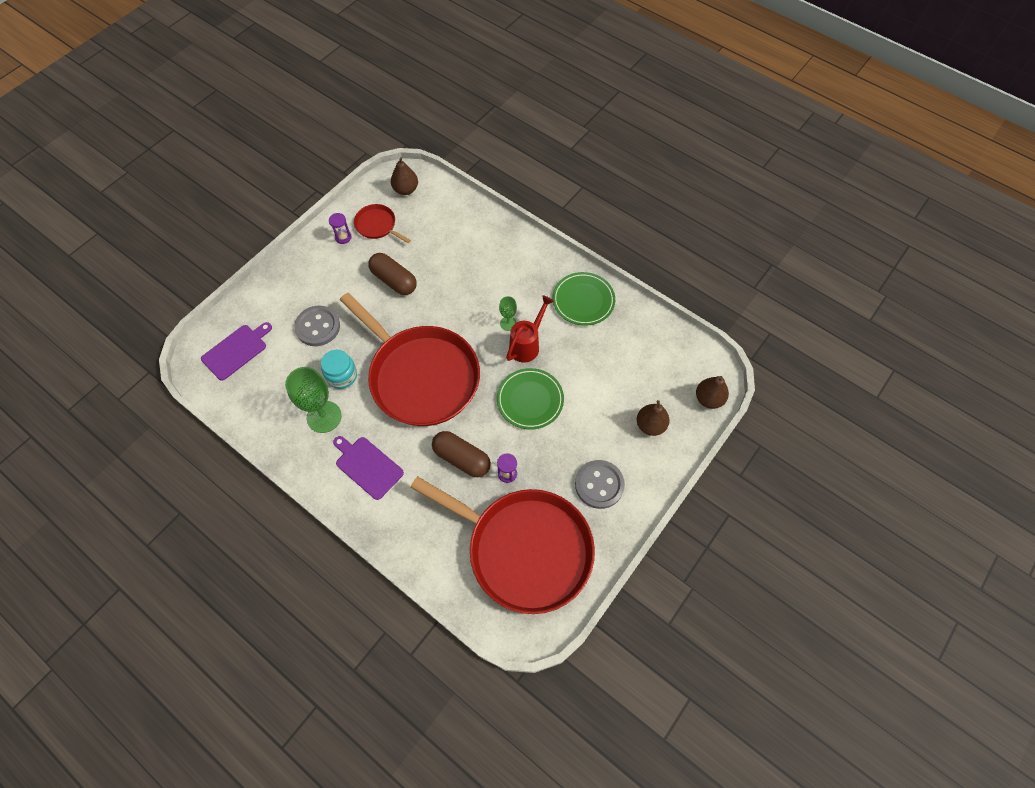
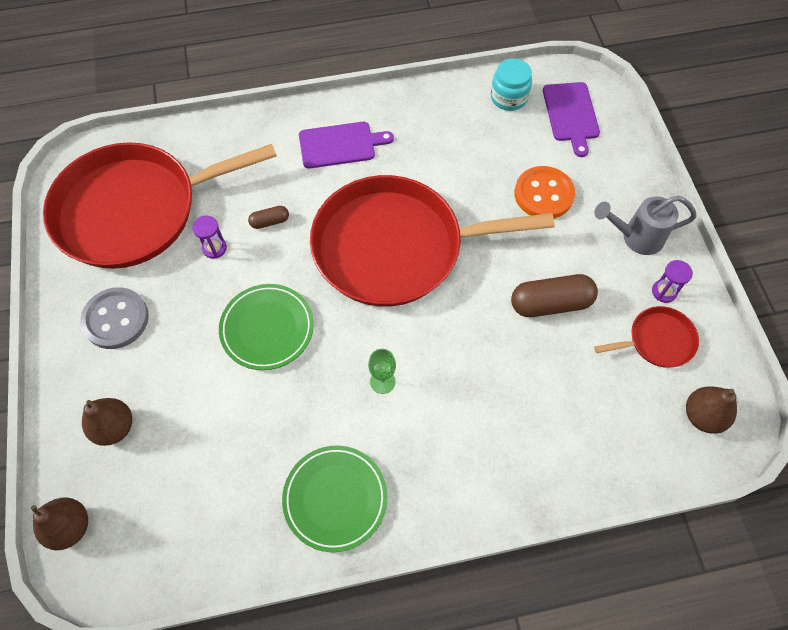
camera: 130 degrees right, 0 degrees up
green goblet [285,367,342,433] -> none
grey button [294,306,340,346] -> orange button [515,166,575,219]
turquoise jar [321,350,357,389] -> turquoise jar moved to [491,58,532,111]
brown capsule [432,431,491,477] -> brown capsule [248,206,289,229], size x0.51
red watering can [506,295,554,363] -> none
none -> grey watering can [594,195,697,255]

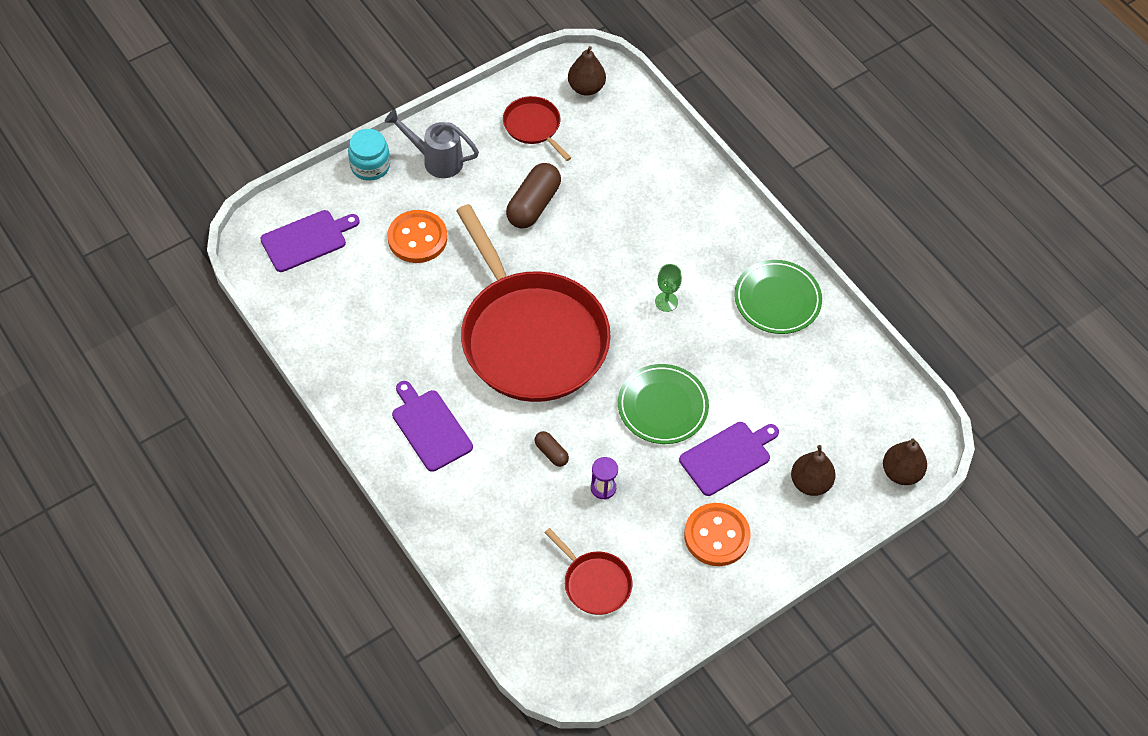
camera: 115 degrees left, 5 degrees down
red pan [43,142,277,269] -> red pan [544,528,632,615], size x0.42
grey button [80,287,149,349] -> orange button [684,503,750,566]
turquoise jar [491,58,532,111] -> turquoise jar moved to [348,129,390,181]
brown capsule [511,274,598,317] -> brown capsule turned 60 degrees clockwise [506,163,561,228]
grey watering can [594,195,697,255] -> grey watering can turned 135 degrees clockwise [385,109,479,178]
purple hourglass [652,260,693,303] -> none
none -> purple cutting board [679,422,779,496]

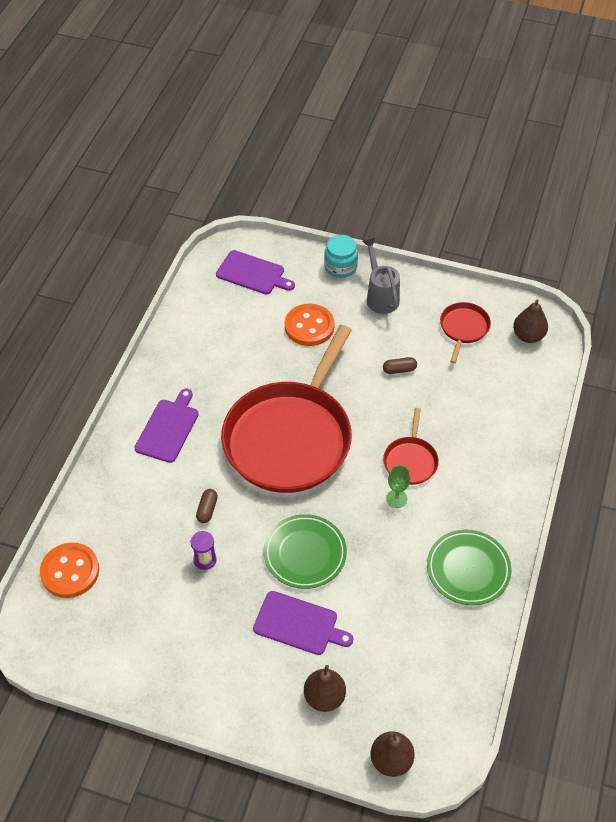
camera: 55 degrees right, 5 degrees down
brown capsule [506,163,561,228] -> brown capsule [383,357,417,374], size x0.51
red pan [544,528,632,615] -> red pan moved to [383,408,439,485]
orange button [684,503,750,566] -> orange button moved to [40,542,99,598]

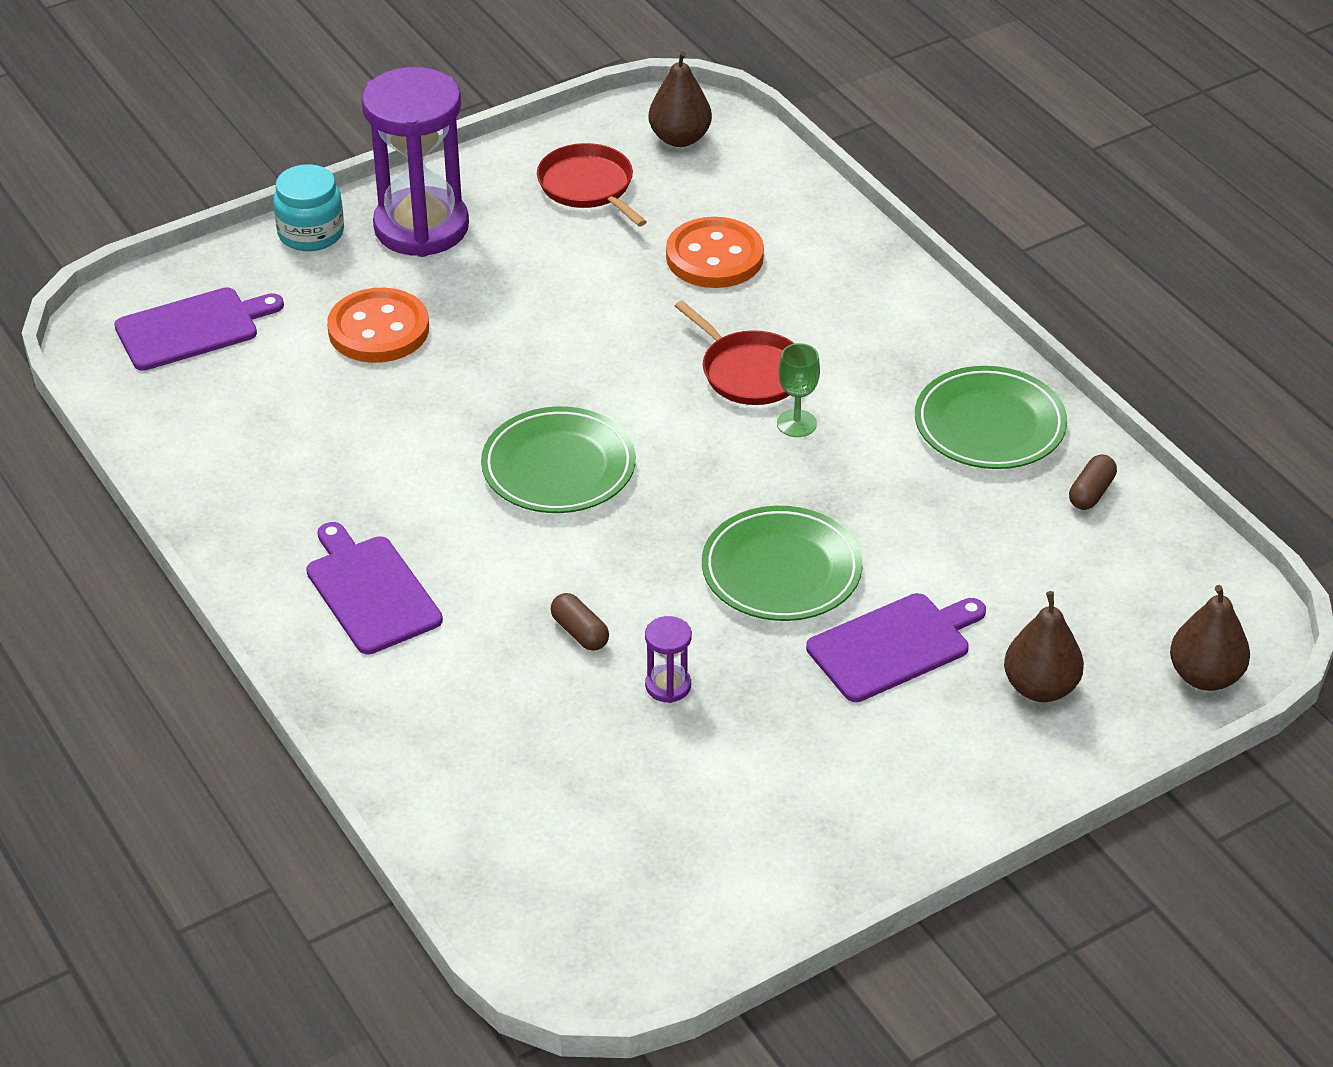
camera: 50 degrees left, 10 degrees down
orange button [40,542,99,598] -> orange button moved to [666,217,764,288]
red pan [221,325,352,493] -> green plate [481,406,636,513]
grey watering can [362,238,400,314] -> purple hourglass [361,67,469,257]
brown capsule [383,357,417,374] -> brown capsule moved to [1069,454,1117,510]

